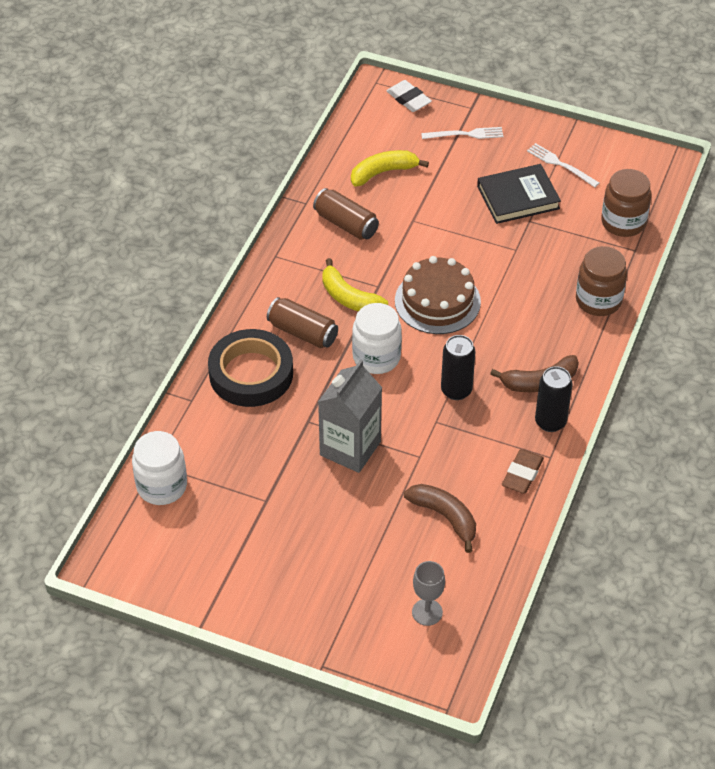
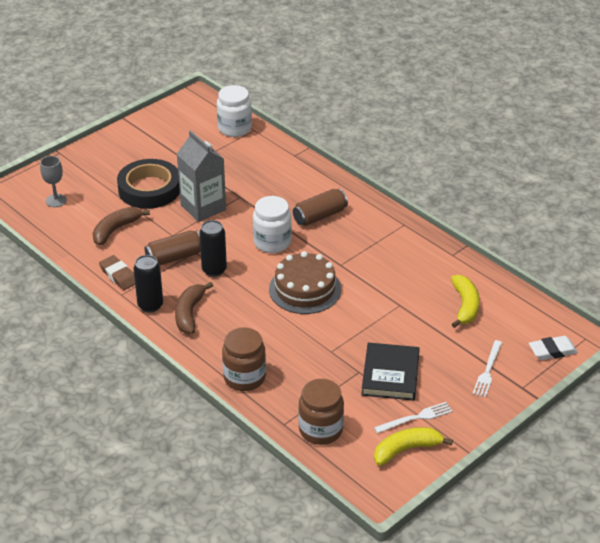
camera: 115 degrees right, 10 degrees down
black tape [208,329,293,407] -> black tape moved to [117,159,180,209]
brown can [313,188,379,240] -> brown can moved to [145,230,201,265]
yellow banana [322,258,388,311] -> yellow banana moved to [374,427,453,466]
brown banana [404,484,476,553] -> brown banana turned 150 degrees clockwise [93,207,150,245]

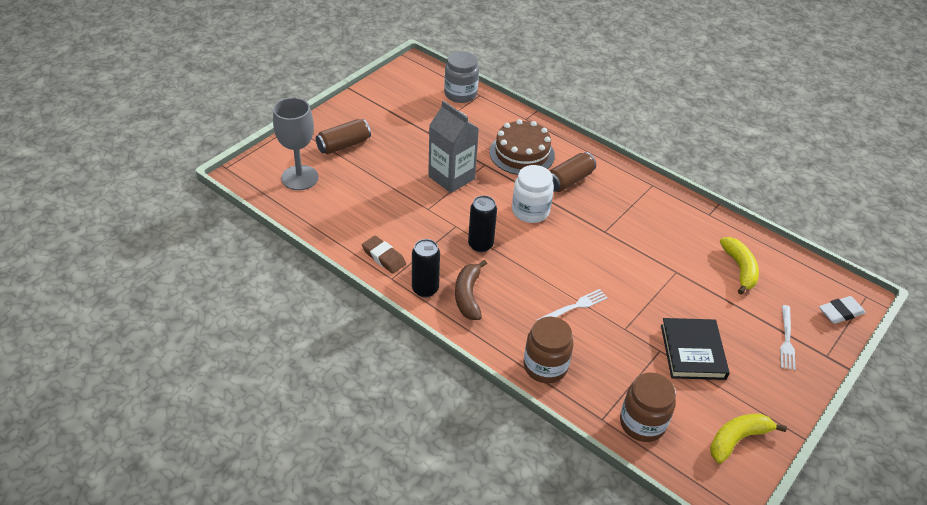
camera: 10 degrees left, 5 degrees up
grey goblet [40,156,67,207] -> grey goblet [273,97,319,190], size x1.72
brown banana [93,207,150,245] -> none
black tape [117,159,180,209] -> none
brown can [145,230,201,265] -> brown can moved to [316,119,371,154]
white jar [217,85,252,137] -> grey jar [444,51,479,103]
brown cake [269,251,341,314] -> brown cake moved to [489,119,555,175]
white fork [374,402,453,433] -> white fork moved to [537,289,608,320]

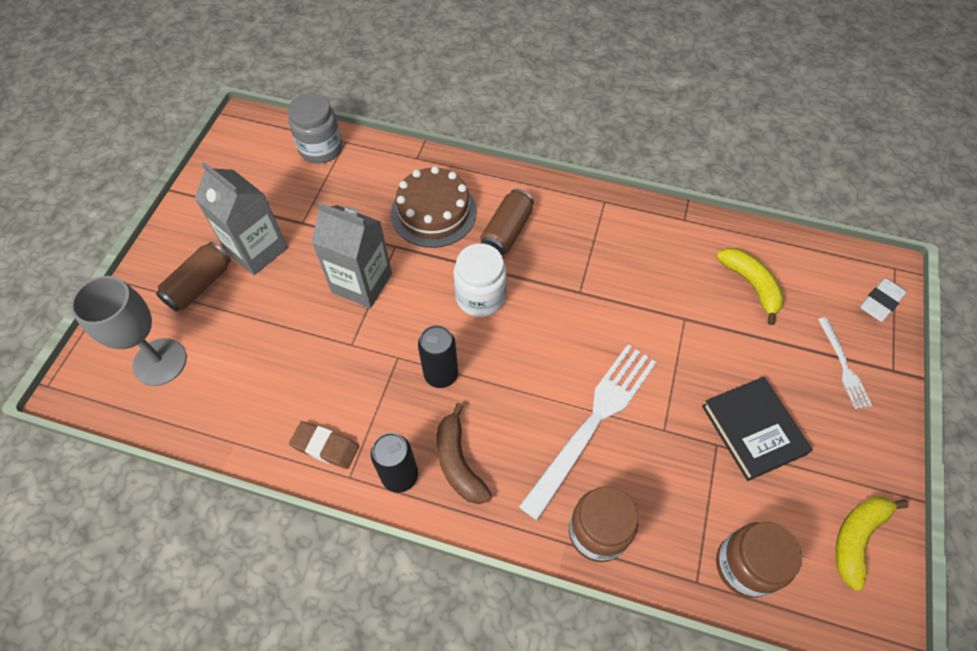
camera: 20 degrees left, 15 degrees up
white fork [537,289,608,320] -> white fork [519,344,657,521], size x2.01
none -> grey carton [195,162,288,275]

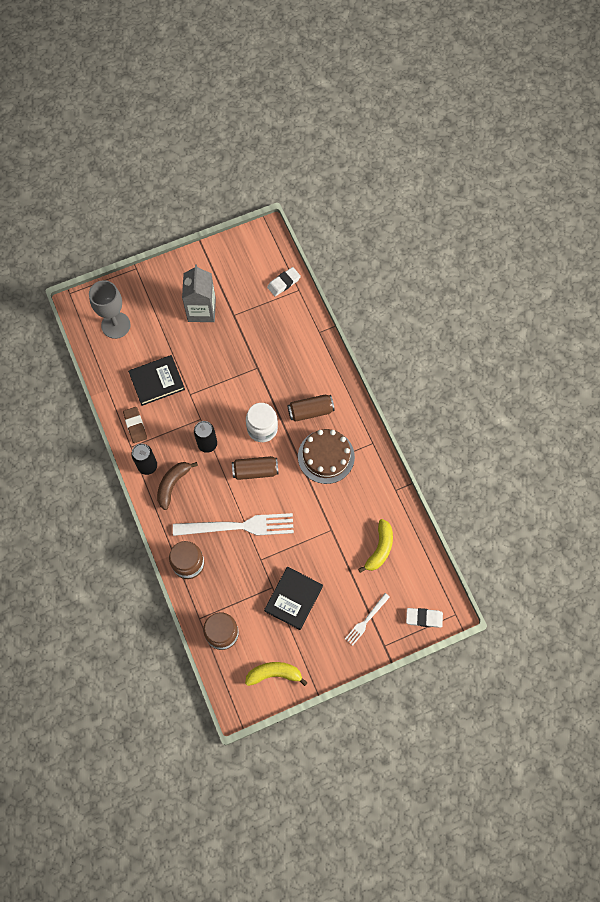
camera: 50 degrees right, 10 degrees up
brown can [156,242,231,312] -> brown can moved to [232,456,279,480]
grey jar [288,93,342,164] -> white eraser [267,267,301,296]
grey carton [312,202,392,308] -> none
brown cake [391,166,477,248] -> brown cake moved to [298,429,355,484]
none -> black book [128,355,185,406]

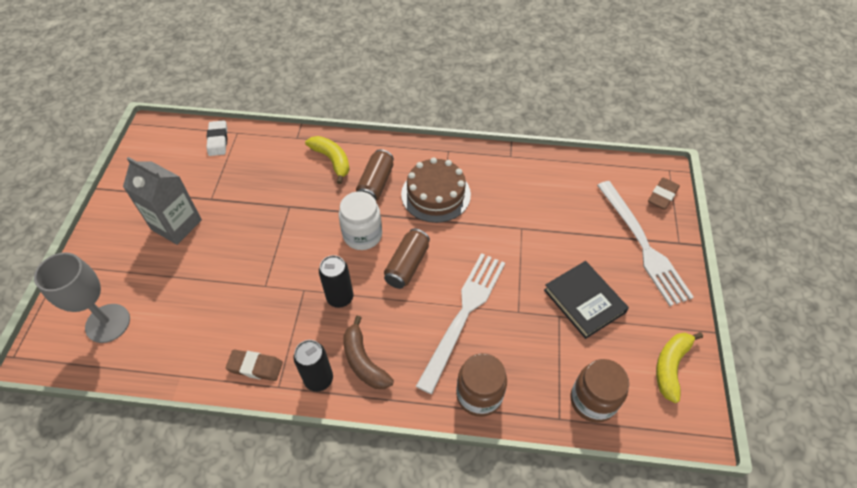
camera: 60 degrees left, 15 degrees down
black book [128,355,185,406] -> none
white fork [345,593,390,645] -> white fork [597,181,694,306], size x2.01
yellow banana [358,519,393,573] -> yellow banana moved to [305,136,350,184]
white eraser [406,608,443,628] -> brown eraser [648,178,680,210]

